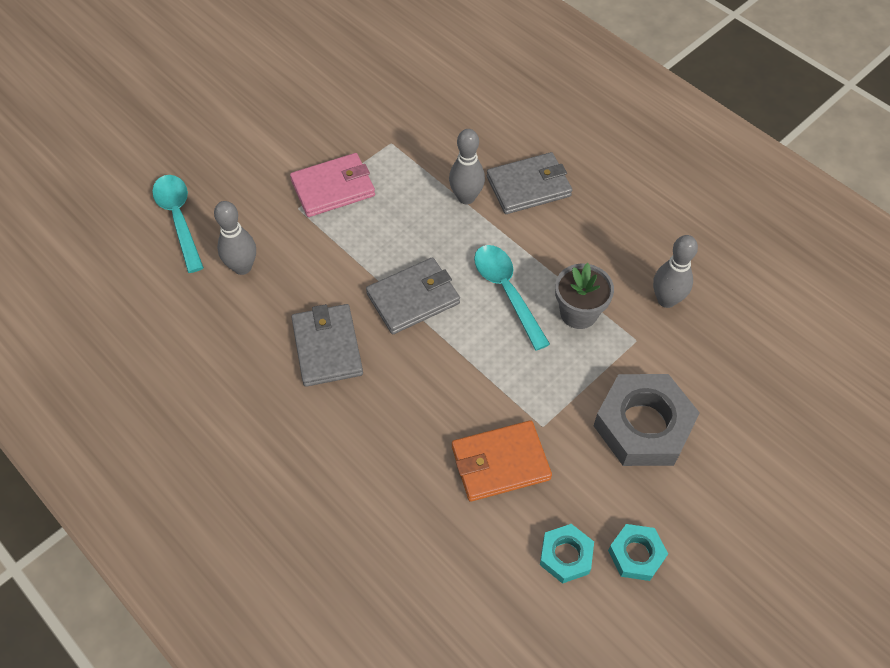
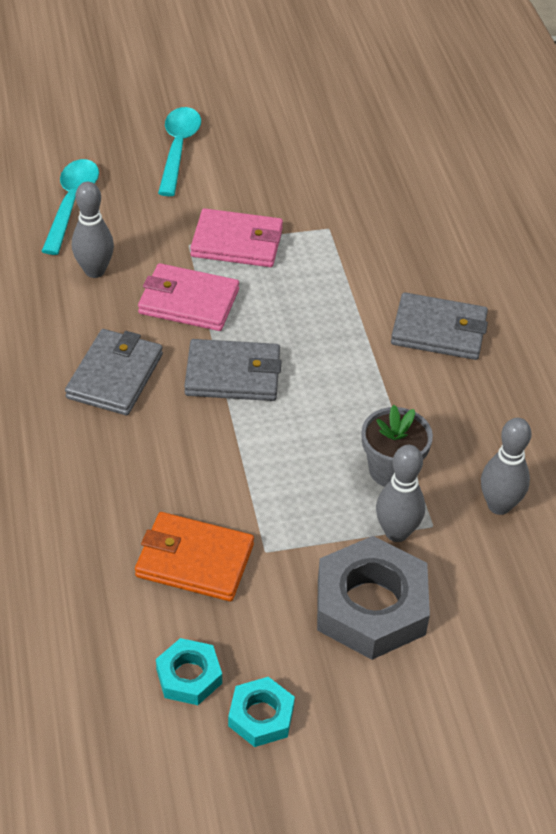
camera: 30 degrees right, 10 degrees down
grey bowling pin [449,129,485,204] -> grey bowling pin moved to [376,445,425,542]
turquoise spoon [474,245,550,351] -> turquoise spoon moved to [158,107,201,196]
none -> pink wallet [138,263,239,331]

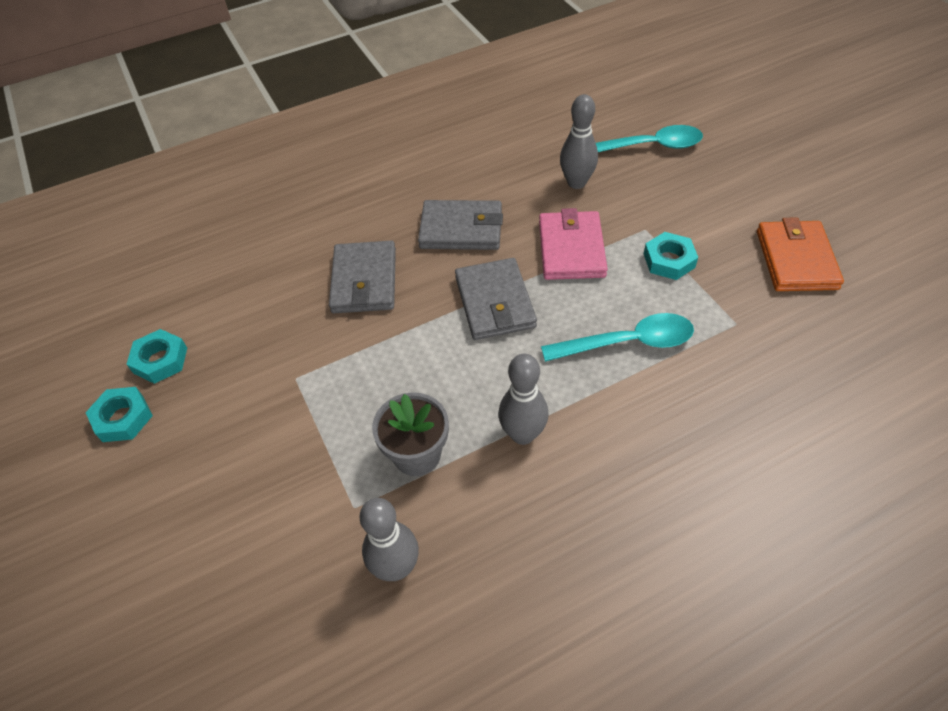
camera: 80 degrees right, 5 degrees up
orange wallet [135,512,254,601] -> orange wallet moved to [757,217,844,291]
turquoise spoon [158,107,201,196] -> turquoise spoon moved to [541,313,694,362]
pink wallet [190,208,283,267] -> turquoise nut [644,232,698,280]
grey nut [317,536,430,660] -> none
grey bowling pin [376,445,425,542] -> grey bowling pin moved to [498,354,548,445]
grey wallet [391,292,488,360] -> grey wallet moved to [329,240,396,313]

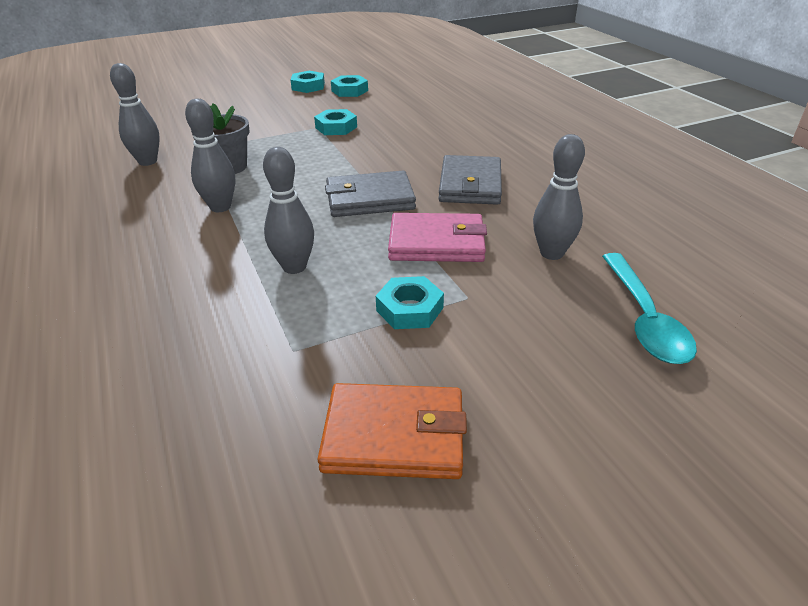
camera: 90 degrees right, 15 degrees down
grey wallet [329,240,396,313] -> none
turquoise spoon [541,313,694,362] -> grey bowling pin [263,147,314,274]
none -> turquoise nut [314,109,357,135]

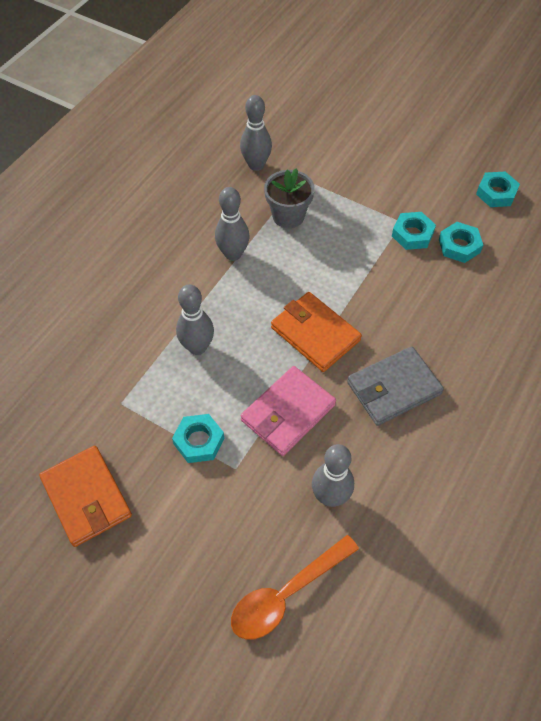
camera: 55 degrees right, 20 degrees up
turquoise nut [291,71,325,93] -> turquoise nut moved to [439,222,483,263]
grey wallet [325,171,416,217] -> orange wallet [271,292,362,372]
pink wallet [388,213,487,262] -> pink wallet turned 75 degrees clockwise [240,366,336,456]
turquoise spoon [602,253,697,364] -> orange spoon [231,535,359,640]

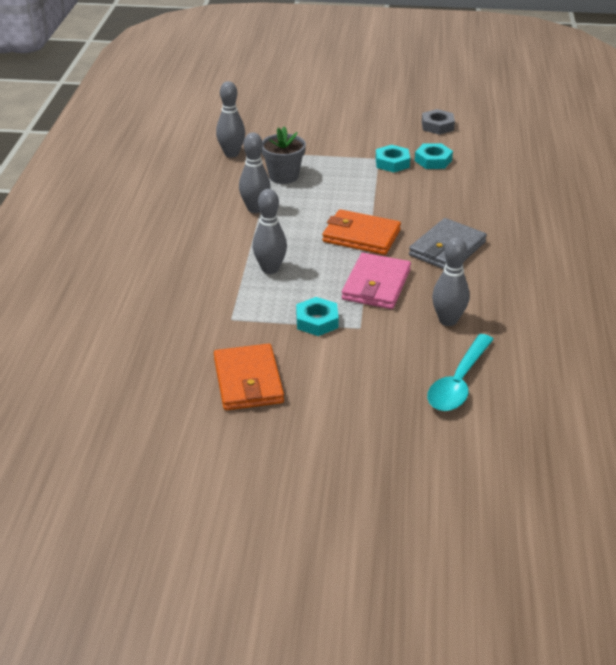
camera: 25 degrees left, 20 degrees down
orange wallet [39,446,132,547] -> orange wallet turned 45 degrees clockwise [214,343,284,410]
orange spoon [231,535,359,640] -> turquoise spoon [427,334,494,411]
turquoise nut [476,171,520,207] -> grey nut [422,109,455,135]

